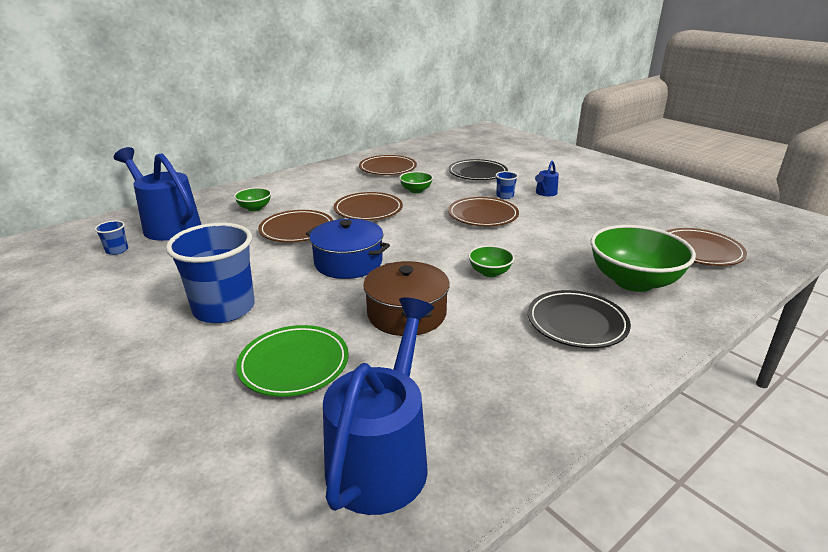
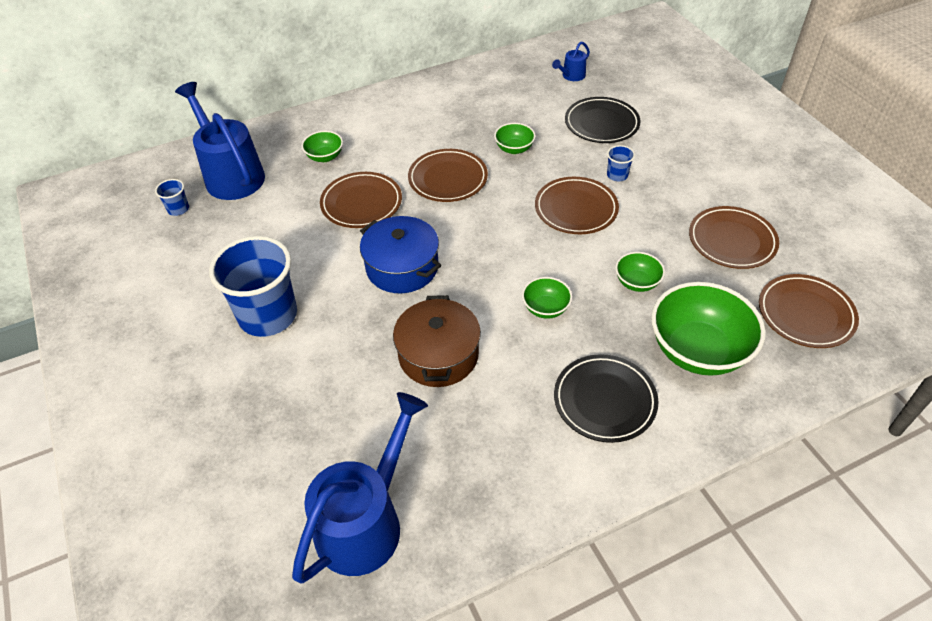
camera: 15 degrees right, 20 degrees up
green plate [236,325,349,397] -> none
brown plate [359,155,417,175] -> brown plate moved to [689,206,779,269]
blue watering can [535,161,559,196] -> blue watering can moved to [552,42,590,81]
none -> green bowl [615,252,665,292]

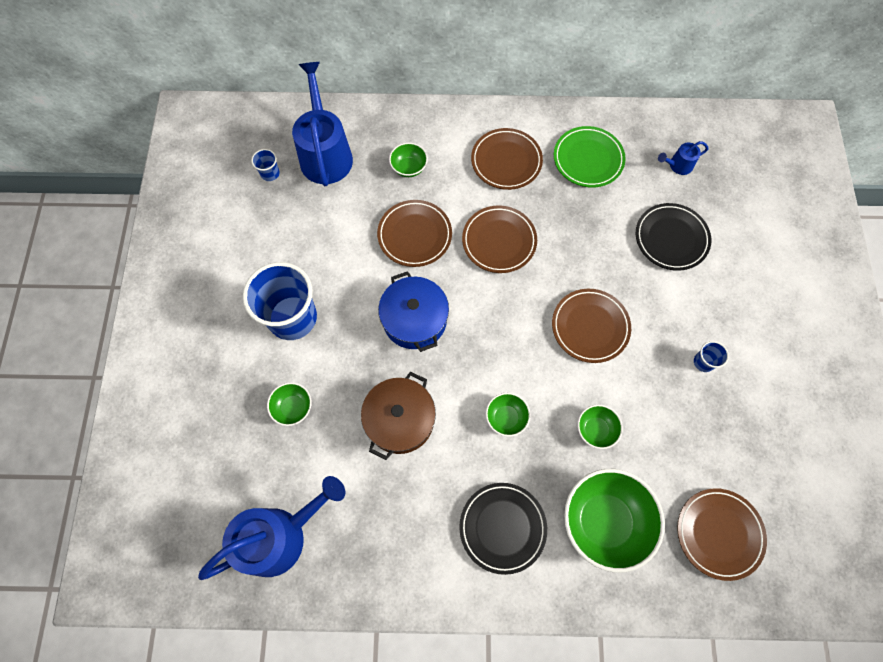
camera: 25 degrees right, 20 degrees up
green bowl [494,123,535,154] -> green bowl moved to [267,382,312,426]
blue cup [607,145,635,181] -> blue cup moved to [694,341,729,372]
brown plate [689,206,779,269] -> brown plate moved to [471,128,543,190]
none -> green plate [554,126,626,188]

